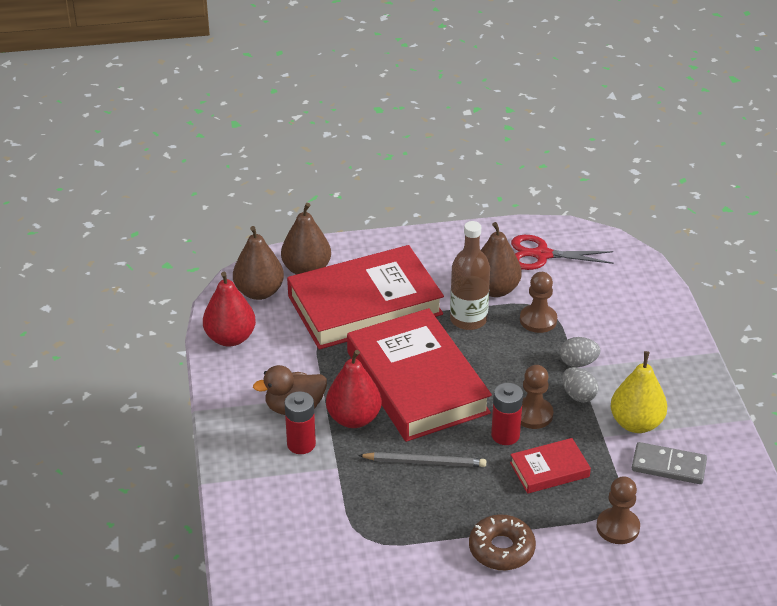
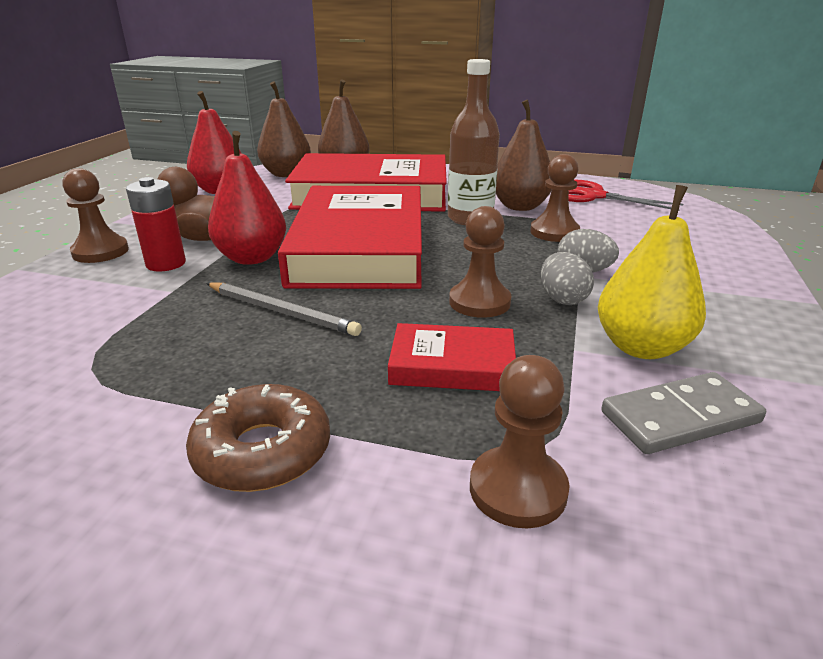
camera: 25 degrees right, 10 degrees down
red battery [491,383,523,445] -> none
grey domino [632,442,707,484] -> grey domino turned 60 degrees counterclockwise [601,372,766,454]
none -> brown pawn [63,168,129,263]

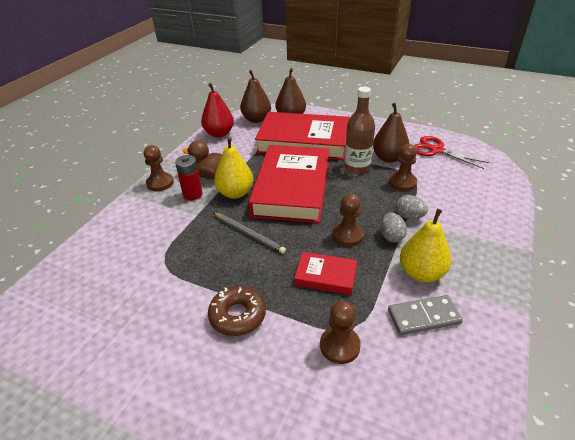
camera: 10 degrees right, 10 degrees up
red pear [208,131,286,265] -> yellow pear [214,137,254,199]

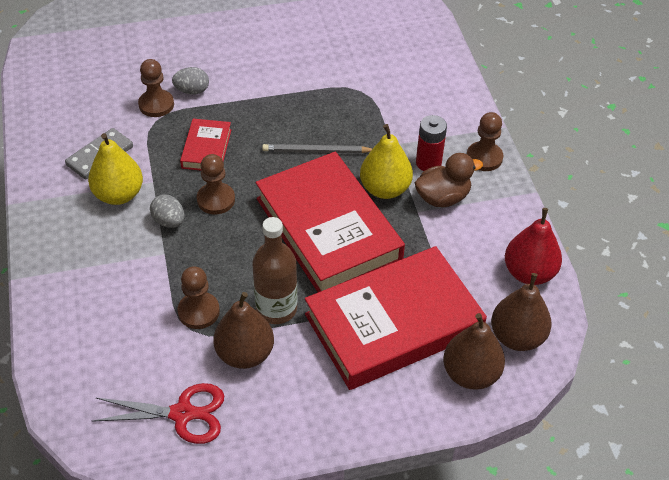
camera: 140 degrees right, 10 degrees up
brown donut [208,286,266,336] -> none
red book [294,252,357,295] -> red book turned 60 degrees counterclockwise [180,119,231,170]
grey egg [396,195,428,219] -> grey egg moved to [172,67,209,95]

